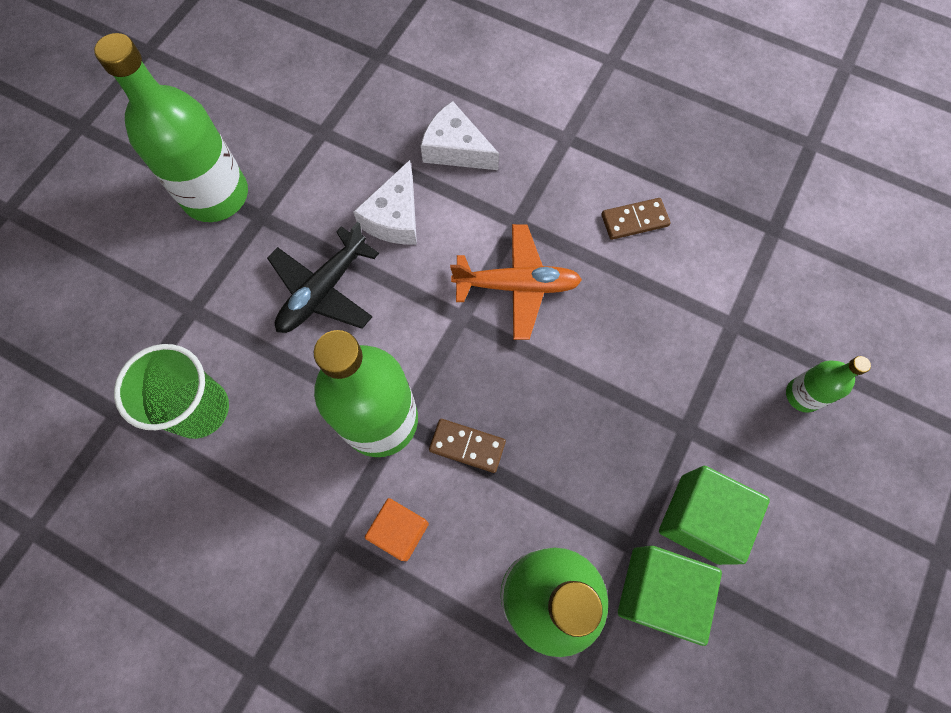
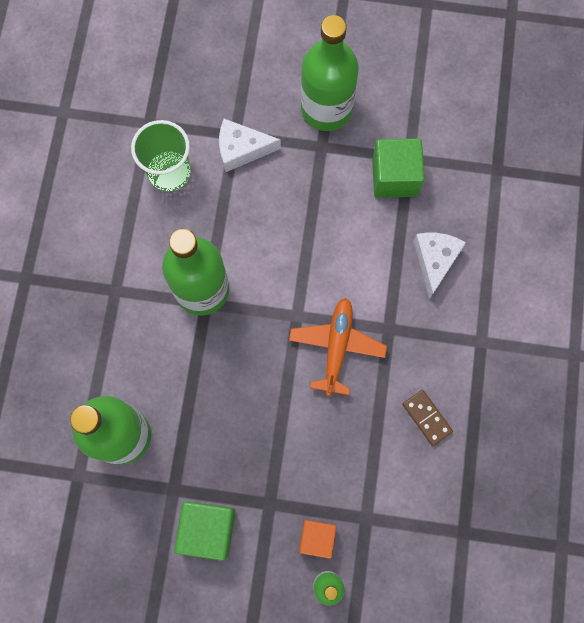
camera: 70 degrees right, 5 degrees up
black plane [267,222,379,333] -> none
white cheese [353,160,417,244] -> white cheese moved to [219,119,281,172]
orange cube [365,498,429,561] -> orange cube moved to [299,520,336,559]
brown domino [429,419,506,473] -> none
orange plane [450,224,582,340] -> orange plane turned 150 degrees counterclockwise [289,298,387,396]
green cube [618,546,722,646] -> green cube moved to [372,138,425,198]

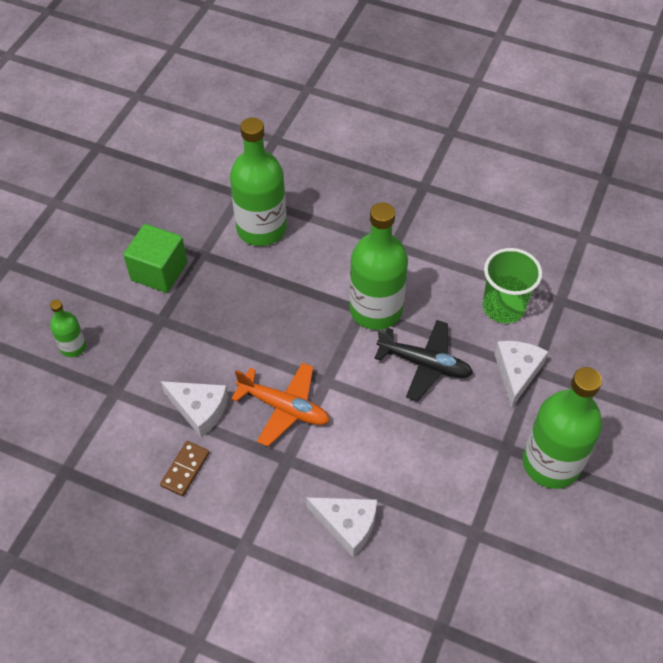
camera: 105 degrees right, 20 degrees down
orange cube [299,520,336,559] -> none
green cube [372,138,425,198] -> none
brown domino [402,390,453,446] -> brown domino turned 45 degrees counterclockwise [160,441,210,496]
none -> white cheese [161,381,228,438]
none -> black plane [374,320,473,401]

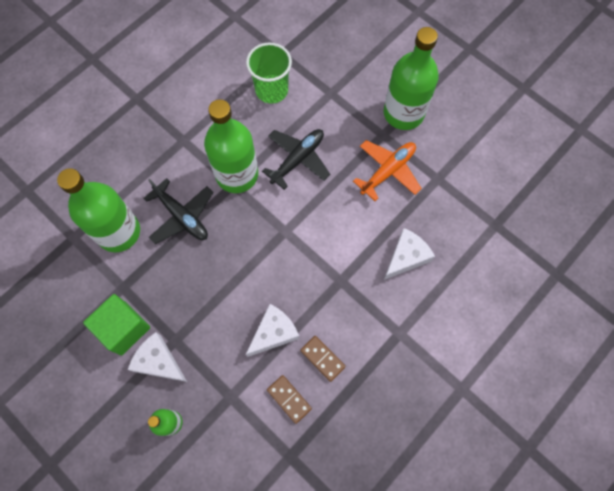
camera: 70 degrees left, 15 degrees up
orange plane [231,362,329,446] -> orange plane moved to [353,140,422,201]
white cheese [494,341,548,408] -> white cheese moved to [128,332,187,382]
none -> black plane [143,178,214,244]
none -> brown domino [267,375,312,424]

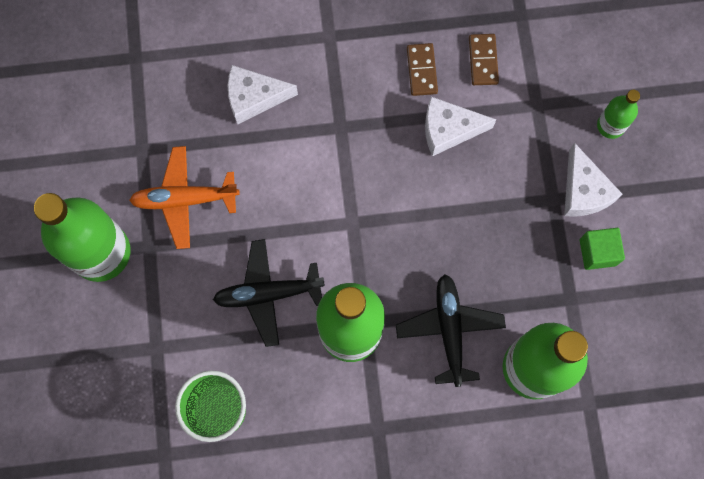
camera: 140 degrees left, 5 degrees up
green cube [83,294,150,355] -> green cube [580,228,625,270], size x0.65

